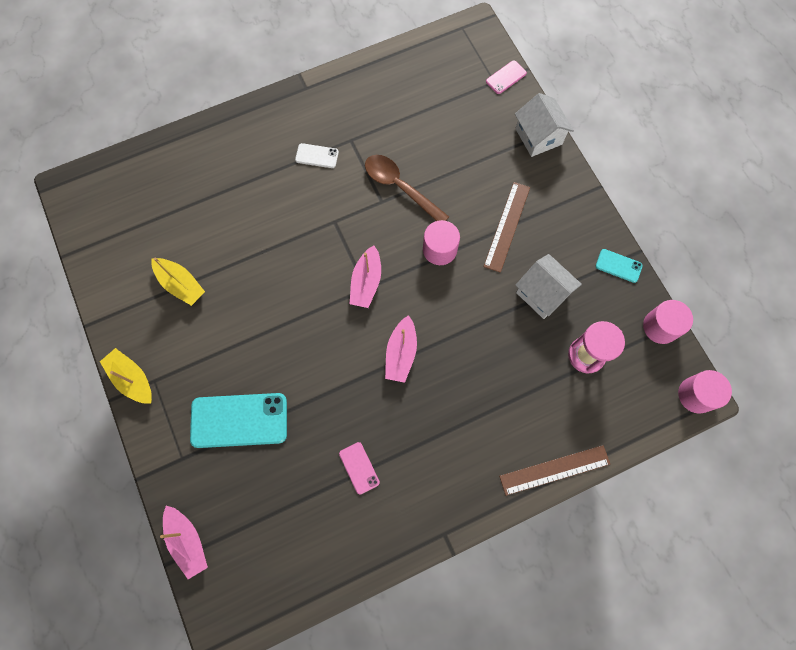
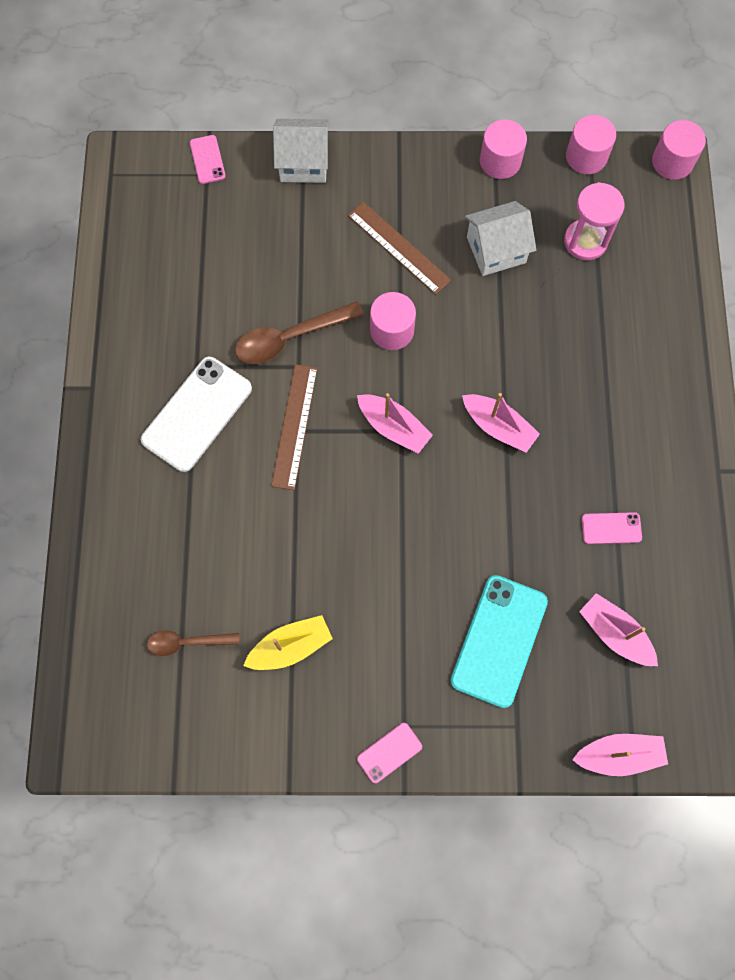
camera: 65 degrees left, 0 degrees up
yellow boat [100,348,152,404] -> pink phone [357,723,422,783]
white phone [295,143,339,168] -> white phone [141,357,252,472], size x2.04
brown ruler [499,445,610,496] -> brown ruler moved to [271,364,318,490]
turquoise phone [596,249,643,283] -> pink cylinder [480,119,527,179]
none -> brown spoon [146,630,239,656]
none -> pink boat [579,593,658,666]

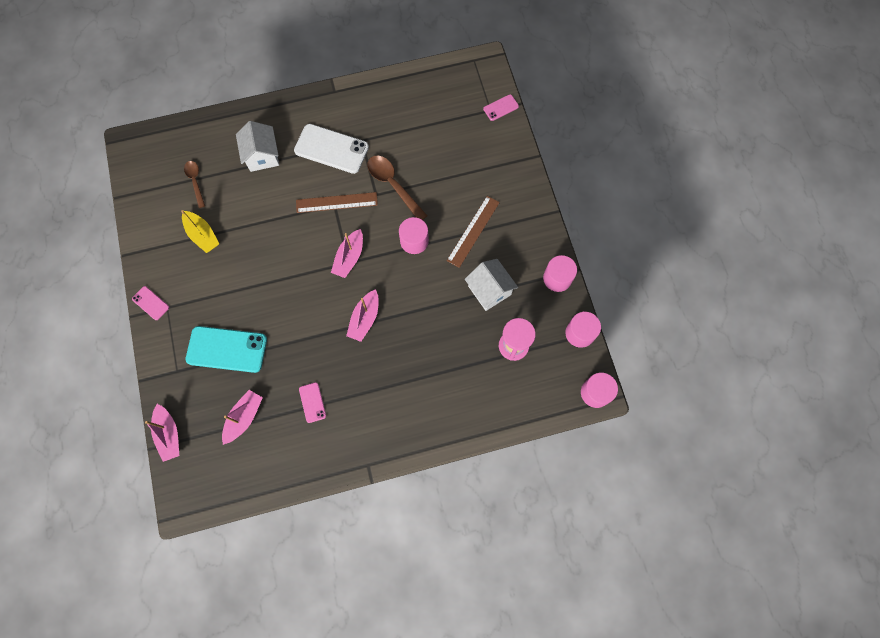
camera: 75 degrees right, 0 degrees up
white house [273,119,330,183] -> white house moved to [236,121,279,172]

